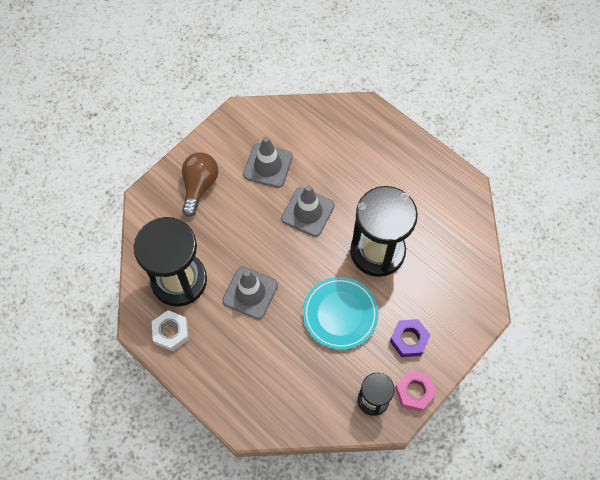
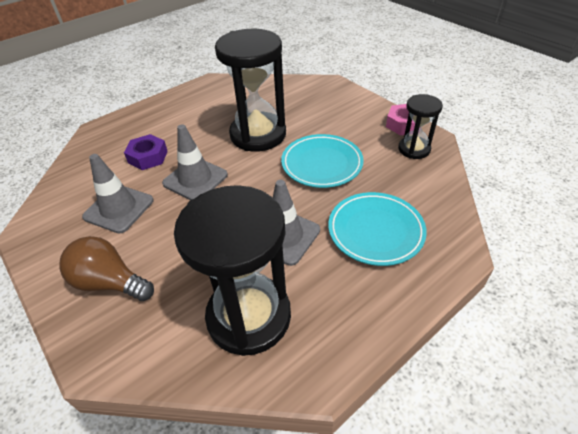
camera: 80 degrees left, 20 degrees down
white nut [152,310,189,351] -> none
purple nut [390,319,430,357] -> purple nut moved to [124,134,168,170]
none -> turquoise plate [328,192,427,266]

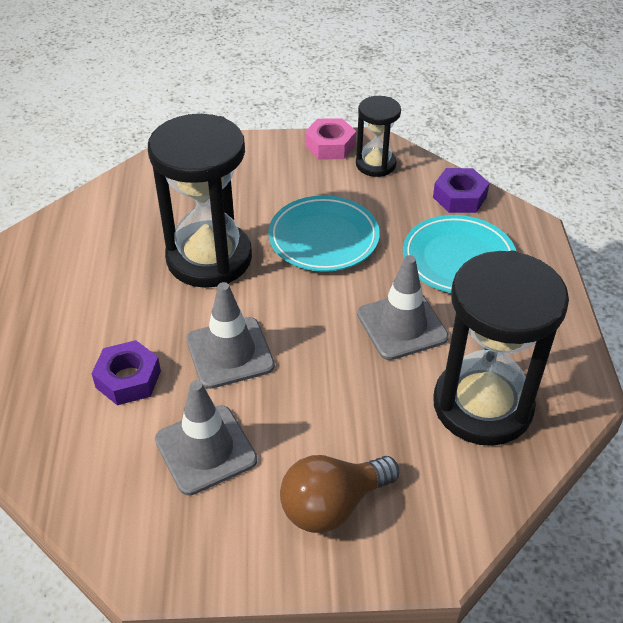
camera: 55 degrees left, 0 degrees up
none -> purple nut [433,168,489,213]

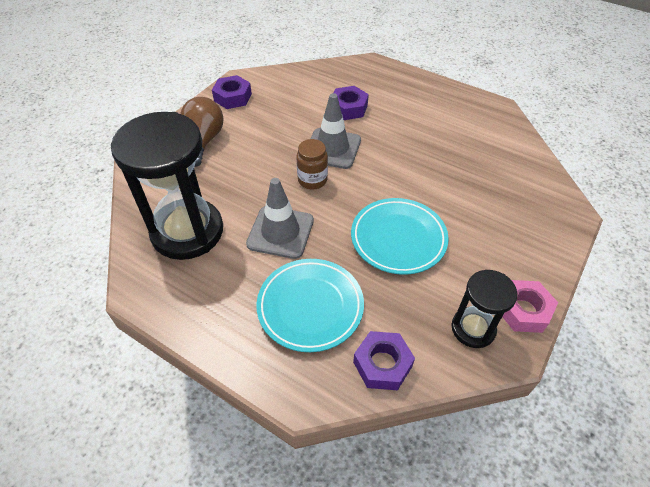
camera: 125 degrees right, 5 degrees up
black hourglass [148,114,252,288] -> none
grey traffic cone [155,380,257,495] -> none
none -> purple nut [212,75,252,109]
none -> brown jar [296,139,328,189]

